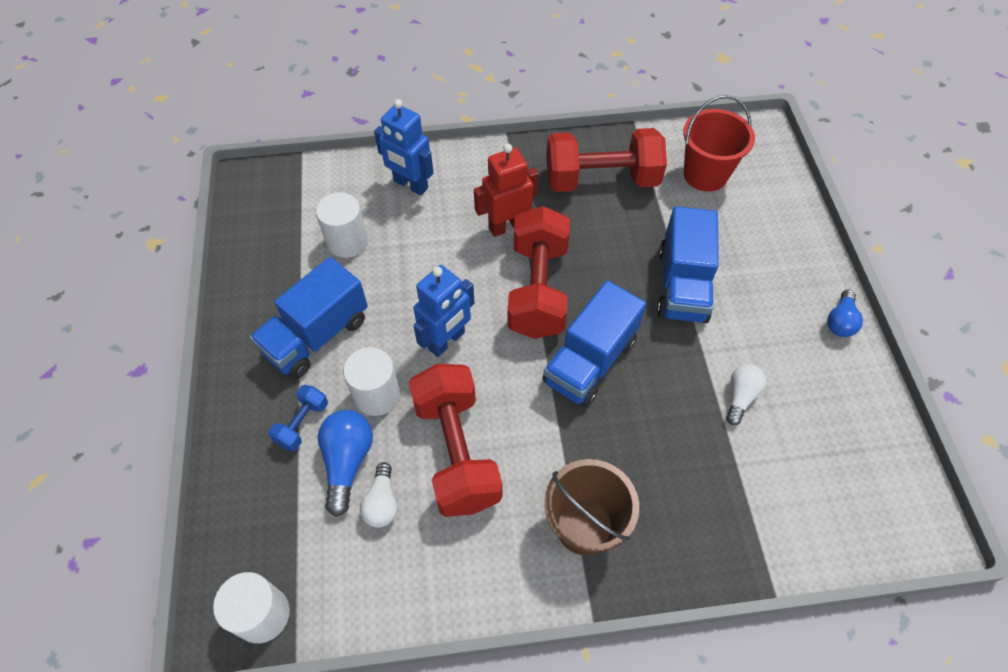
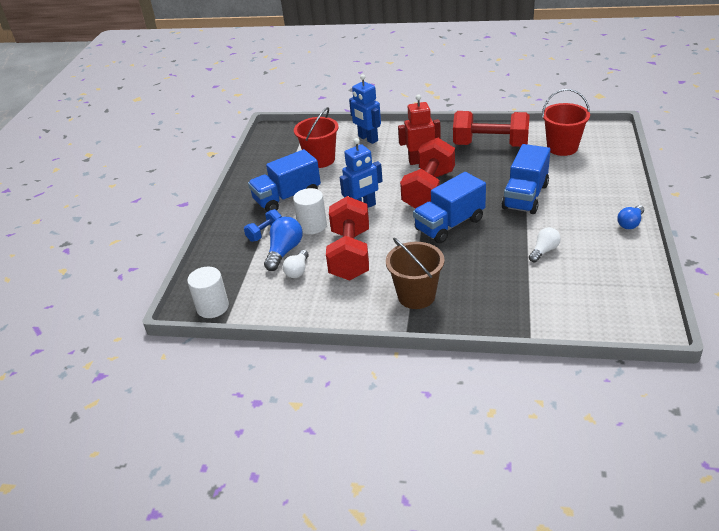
camera: 20 degrees right, 20 degrees down
white cylinder [316,192,368,258] -> red bucket [294,107,339,168]

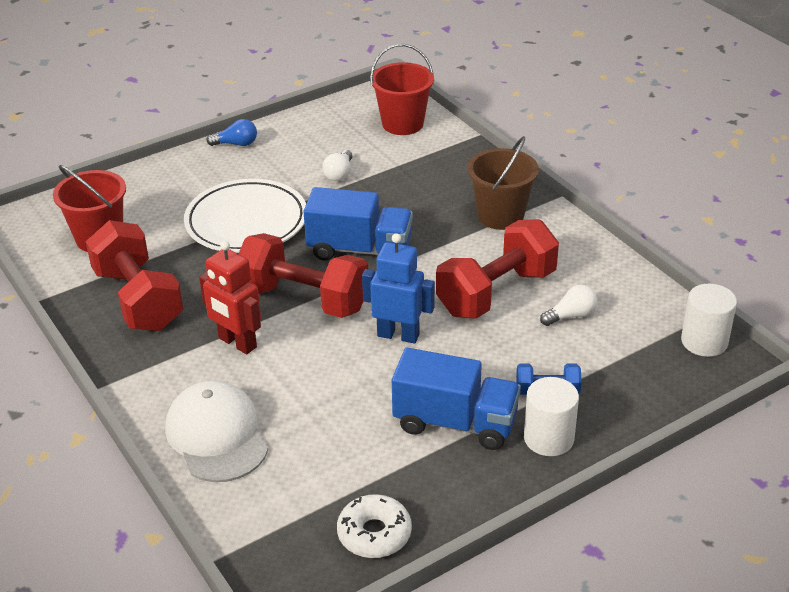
camera: 135 degrees left, 0 degrees up
blue light bulb [264,217,303,271] -> none
white cylinder [293,188,327,234] -> white cylinder moved to [524,377,579,456]
red bucket [294,107,339,168] -> red bucket moved to [370,44,434,135]
blue robot [349,75,381,144] -> white cap [165,380,268,482]
red dumbbell [400,138,455,209] -> red dumbbell turned 45 degrees clockwise [239,233,368,318]
blue truck [502,144,550,214] -> white plate [184,179,306,253]
white light bulb [529,227,561,262] -> white light bulb turned 75 degrees counterclockwise [322,150,352,181]
none -> white donut [337,494,412,558]

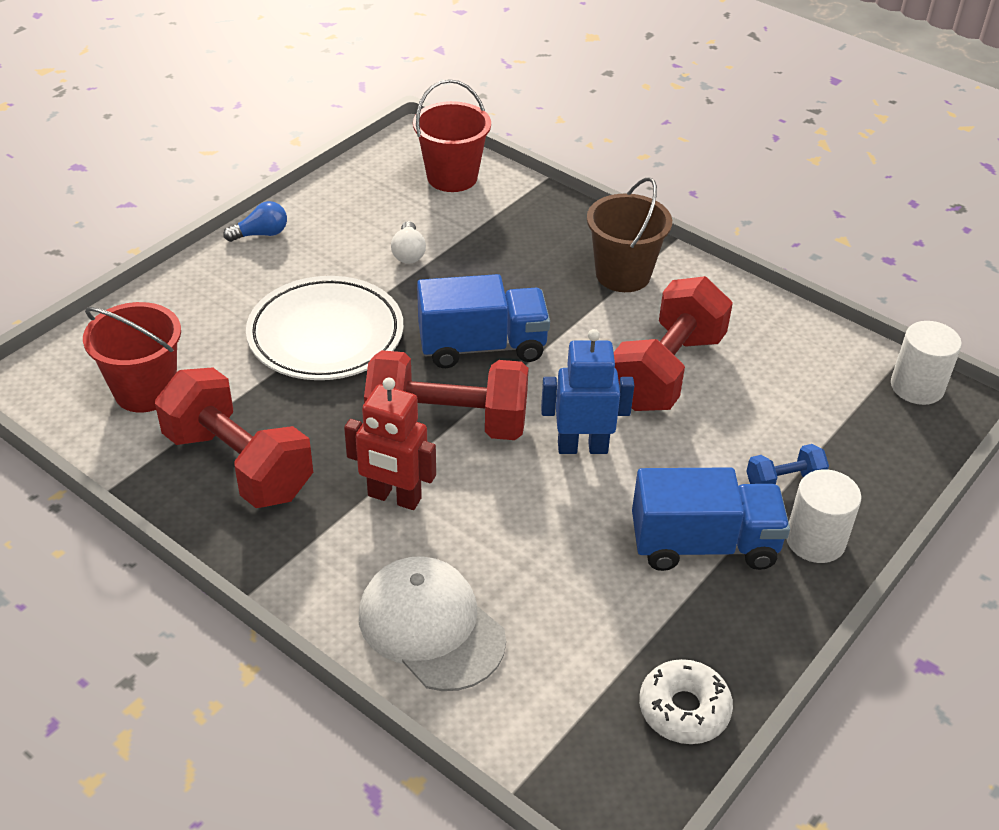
camera: 20 degrees left, 5 degrees up
white light bulb [540,285,597,326] -> none

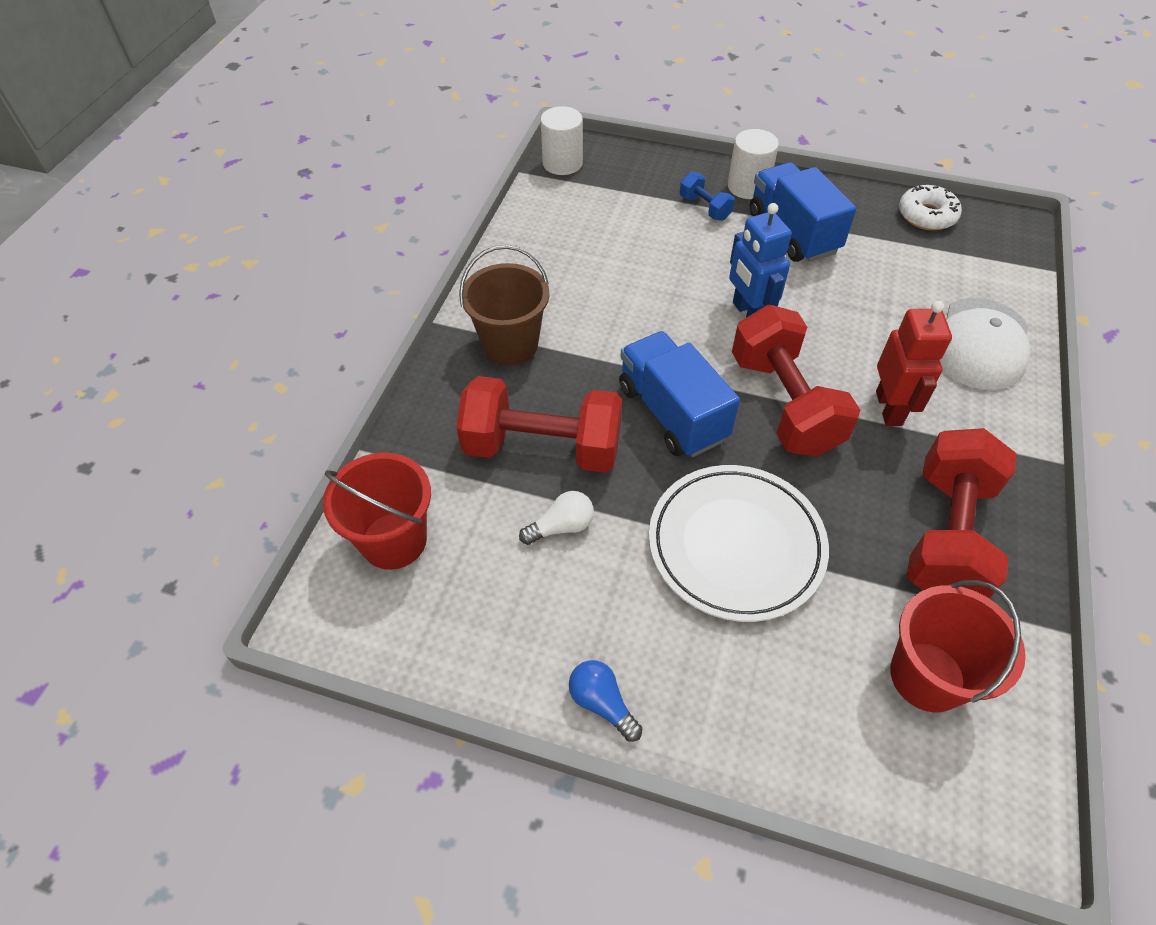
camera: 110 degrees left, 10 degrees up
red dumbbell [614,276,733,411] -> red dumbbell moved to [456,376,622,473]

